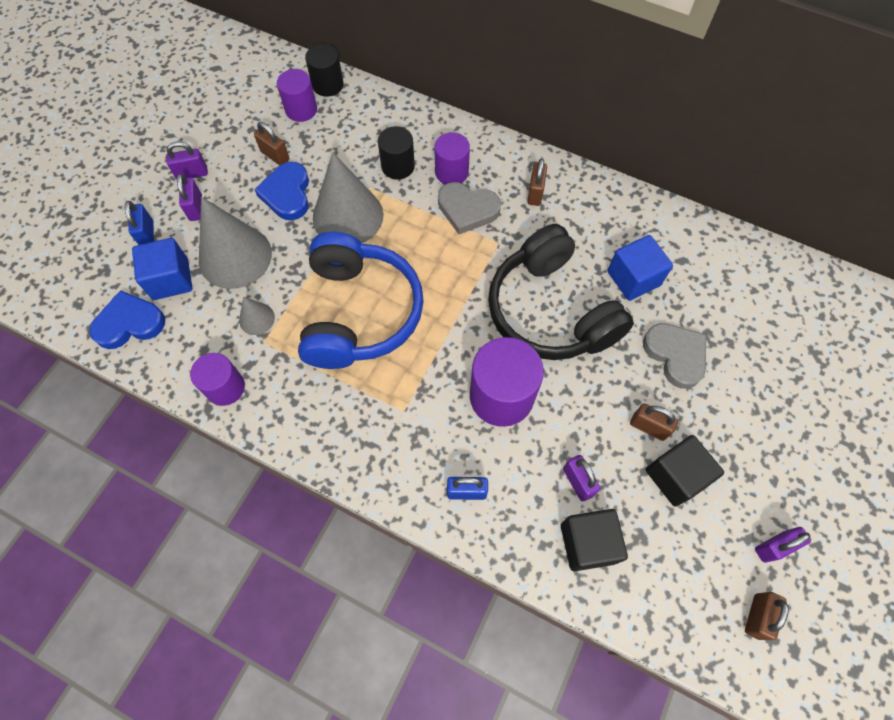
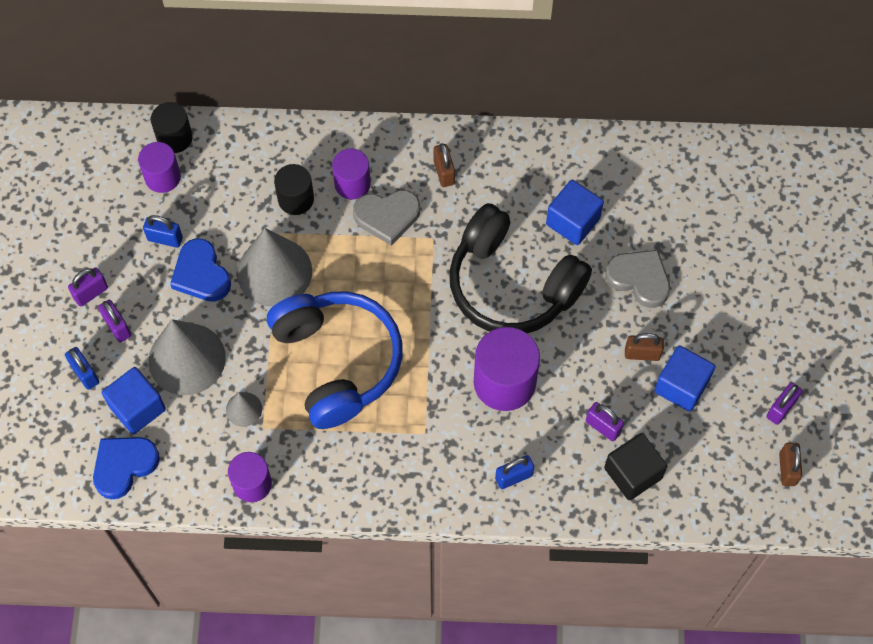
camera: 25 degrees left, 0 degrees up
brown padlock [254,122,289,165] -> blue padlock [143,215,183,248]
black cube [646,435,724,507] -> blue cube [654,345,715,412]

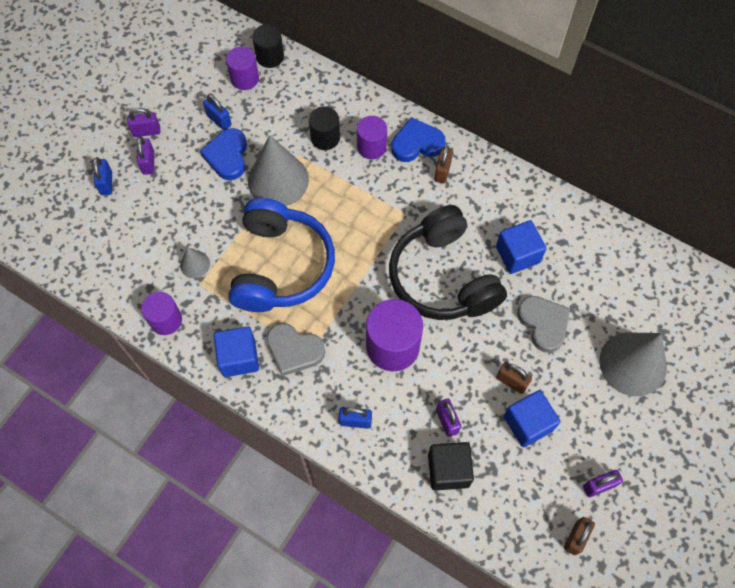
camera: 30 degrees right, 0 degrees up
blue heart [93,437,160,499] -> blue heart moved to [391,117,446,162]
blue cube [102,367,166,435] -> blue cube moved to [213,326,259,377]
grey cone [149,319,226,395] -> grey cone moved to [599,333,667,396]
grey heart [353,190,420,246] -> grey heart moved to [267,323,325,376]

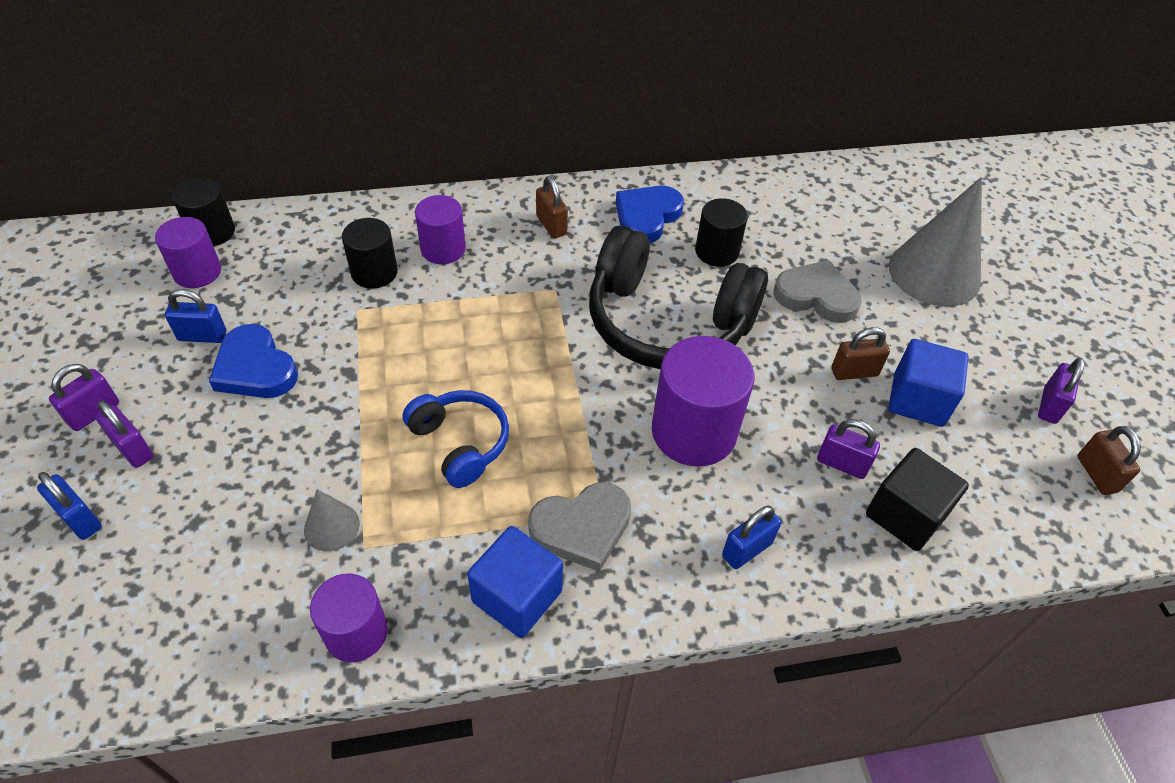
camera: 45 degrees left, 15 degrees down
blue headphones [228,198,335,312] -> blue headphones [403,390,509,488], size x0.53
grey cone [248,135,309,206] -> none
blue heart [391,117,446,162] -> blue heart moved to [616,186,684,243]
blue cube [496,220,547,274] -> black cylinder [695,198,748,267]

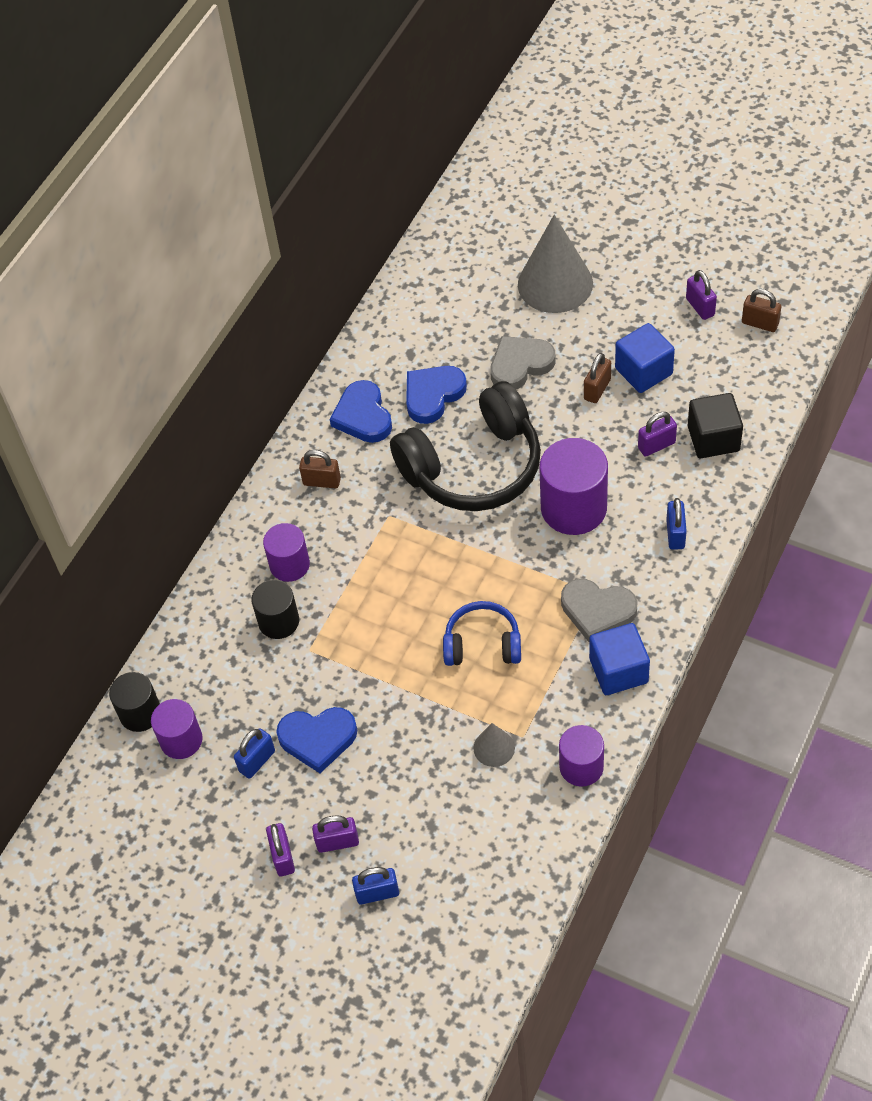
camera: 45 degrees left, 5 degrees up
grey heart [528,482,631,572] -> grey heart turned 90 degrees clockwise [561,579,638,642]
black cylinder [695,198,748,267] -> blue heart [406,366,467,424]

